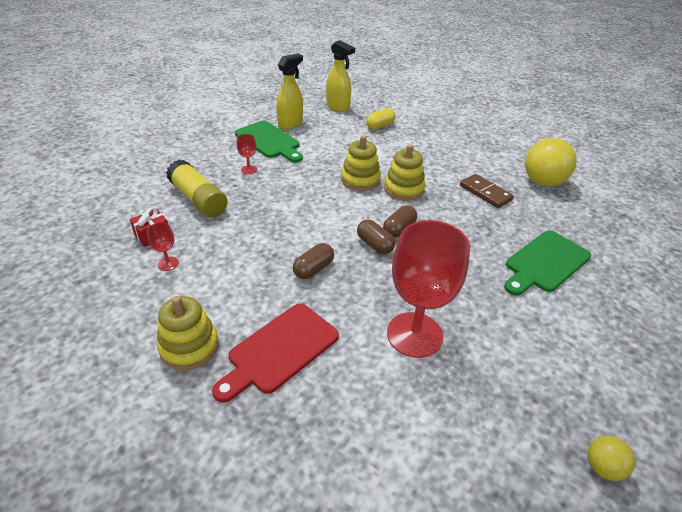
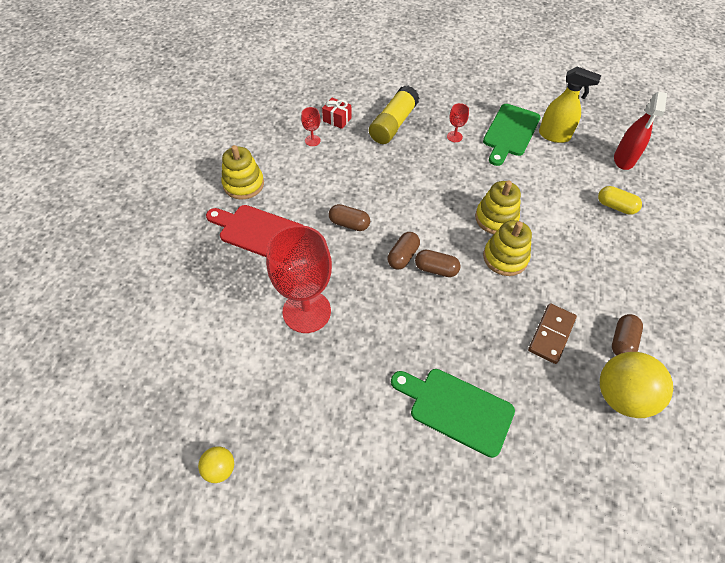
camera: 70 degrees right, 15 degrees up
yellow spray bottle [326,40,355,112] -> red spray bottle [614,91,667,170]
none -> brown capsule [612,314,643,356]

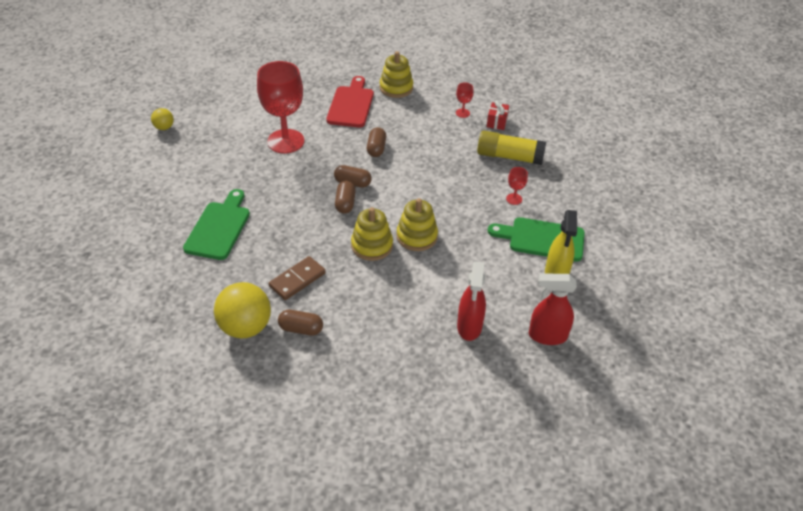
camera: 75 degrees right, 10 degrees down
brown domino [528,303,577,364] -> brown domino turned 60 degrees counterclockwise [269,256,326,300]
yellow capsule [598,186,642,215] -> red spray bottle [457,262,486,341]

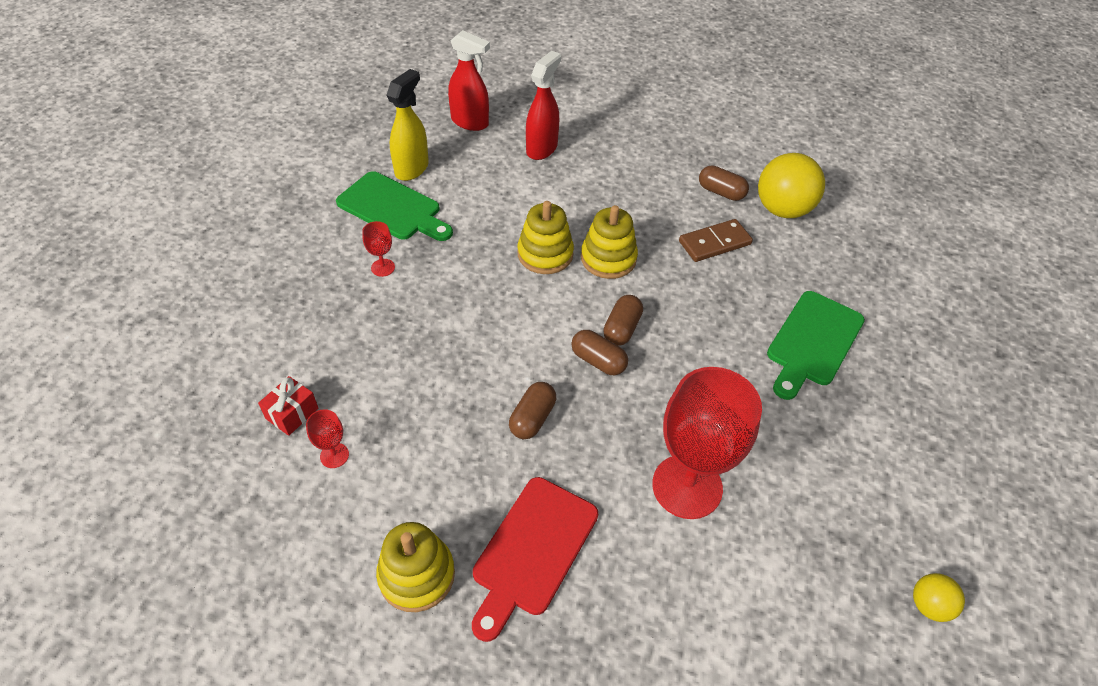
camera: 160 degrees left, 5 degrees up
yellow glue stick [477,131,546,165] -> none

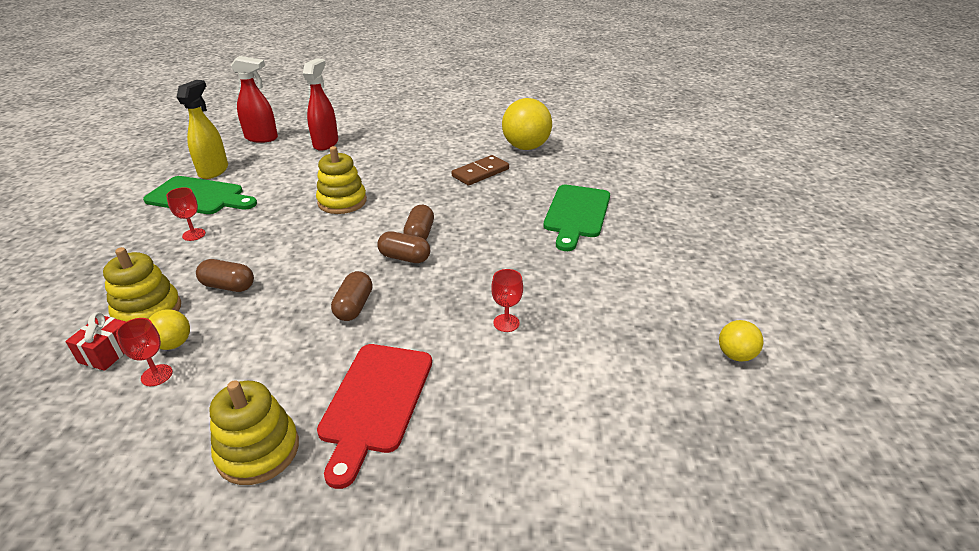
camera: 15 degrees left, 15 degrees down
yellow stacking toy [581,205,638,279] -> yellow stacking toy moved to [103,247,181,322]
red goblet [652,367,762,519] -> red goblet [491,269,523,332], size x0.41
brown capsule [699,165,749,201] -> brown capsule moved to [196,259,254,292]
none -> yellow ball [149,309,190,350]

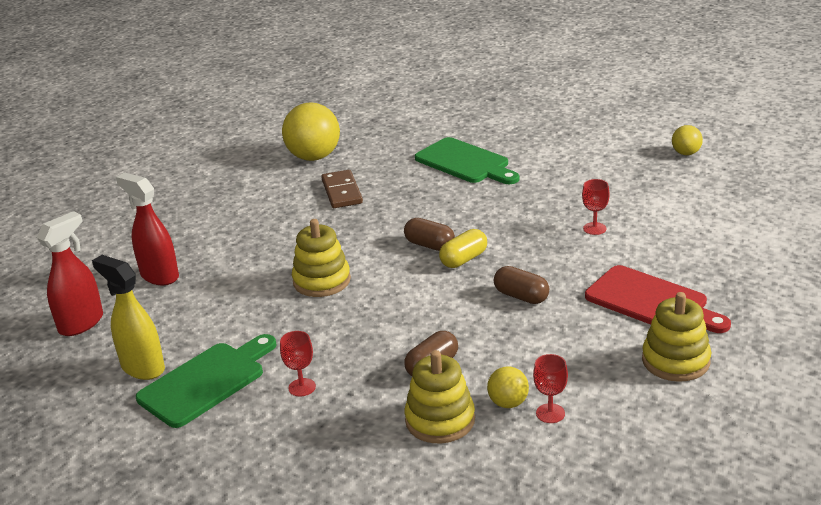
camera: 60 degrees left, 5 degrees down
red gift [65,312,126,371] -> none
brown capsule [377,231,430,263] -> yellow capsule [439,229,487,268]

